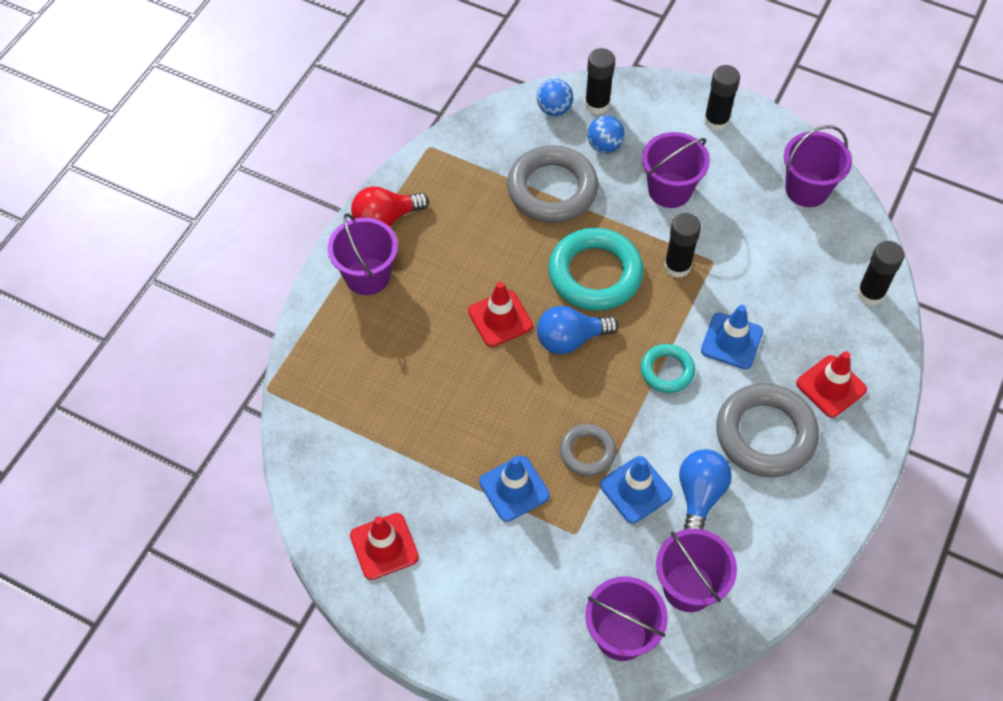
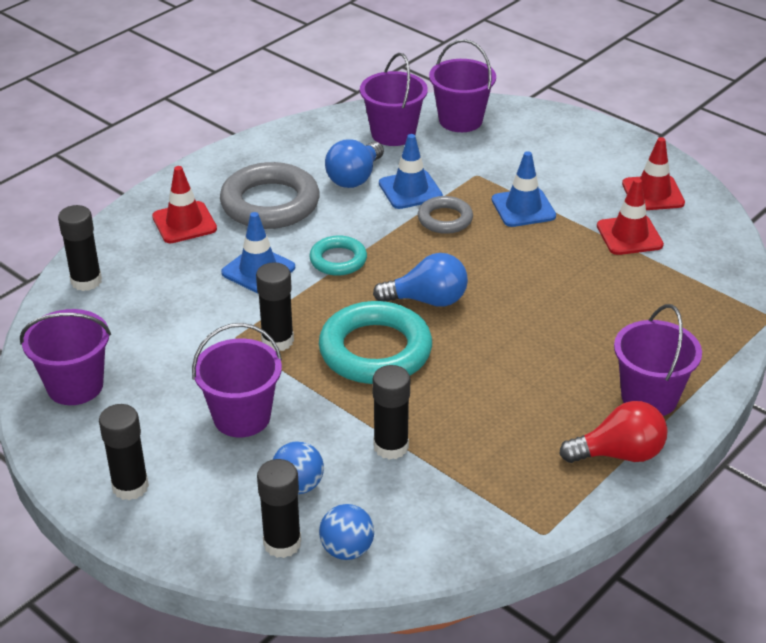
camera: 165 degrees left, 20 degrees down
red traffic cone [468,282,533,347] -> red traffic cone moved to [597,178,664,255]
grey ring [507,145,599,223] -> black glue stick [372,365,410,460]

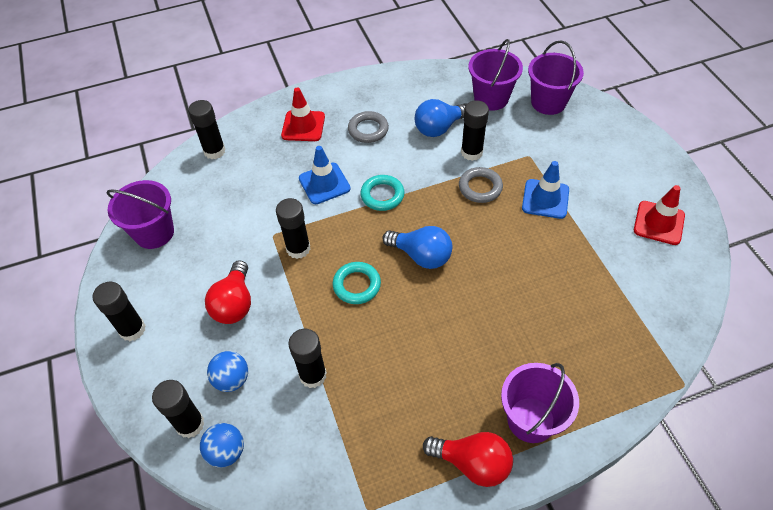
camera: 30 degrees right, 15 degrees up
purple bucket [192,323,282,437] -> red light bulb [205,260,251,324]
grey ring [220,162,320,229] -> grey ring [348,111,389,143], size x0.55
turquoise ring [319,301,432,384] -> turquoise ring [333,262,381,304], size x0.55
blue traffic cone [379,134,443,209] -> black glue stick [461,100,489,161]
red traffic cone [597,178,664,255] -> none

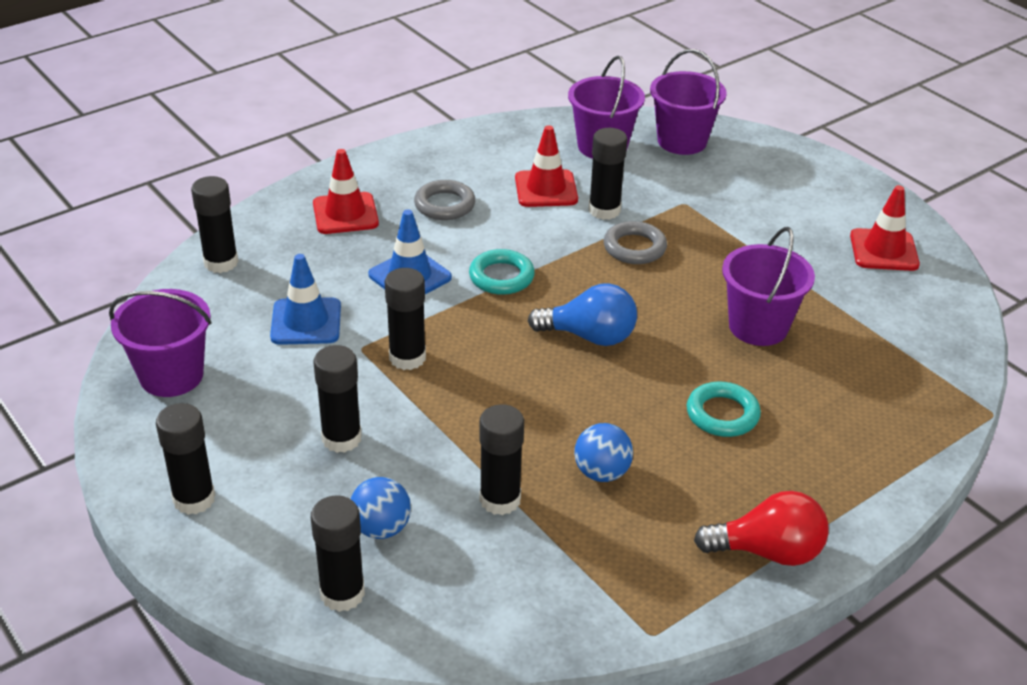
camera: 20 degrees left, 15 degrees down
blue ball [200,423,244,468] -> blue ball moved to [574,423,633,482]
red light bulb [205,260,251,324] -> black glue stick [313,345,362,453]
turquoise ring [333,262,381,304] -> turquoise ring moved to [687,382,761,437]
blue light bulb [414,99,467,137] -> red traffic cone [515,125,578,207]
purple bucket [501,363,579,443] -> purple bucket moved to [722,227,815,346]
blue traffic cone [522,161,569,219] -> blue traffic cone moved to [270,254,341,345]

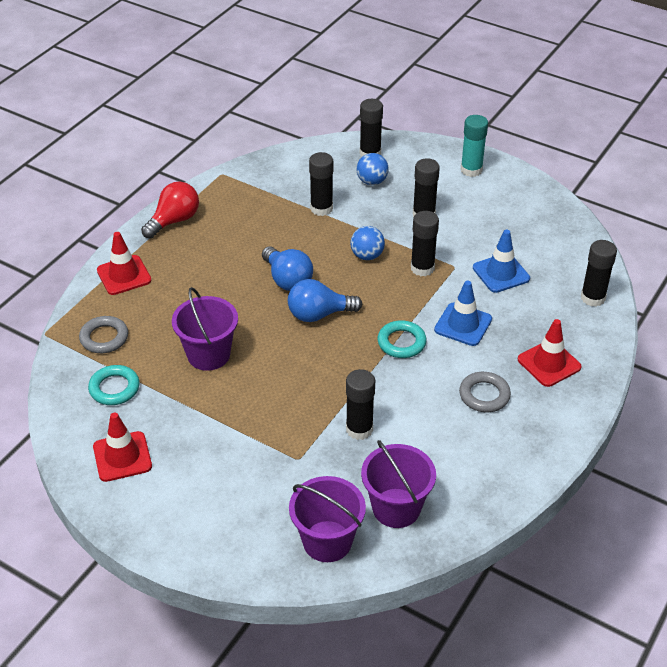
camera: 160 degrees right, 5 degrees up
purple bucket [109,289,212,397] -> none
black glue stick [156,403,215,515] -> turquoise glue stick [461,115,488,177]
red traffic cone [515,125,578,207] -> red traffic cone moved to [97,232,152,295]
blue ball [574,423,633,482] -> blue ball moved to [350,226,385,260]
grey ring [603,221,667,264] -> grey ring moved to [79,316,128,353]
turquoise ring [687,382,761,437] -> turquoise ring moved to [88,365,140,405]
red light bulb [694,491,829,566] -> red light bulb turned 150 degrees clockwise [141,182,199,238]
none -> blue light bulb [262,246,313,291]

